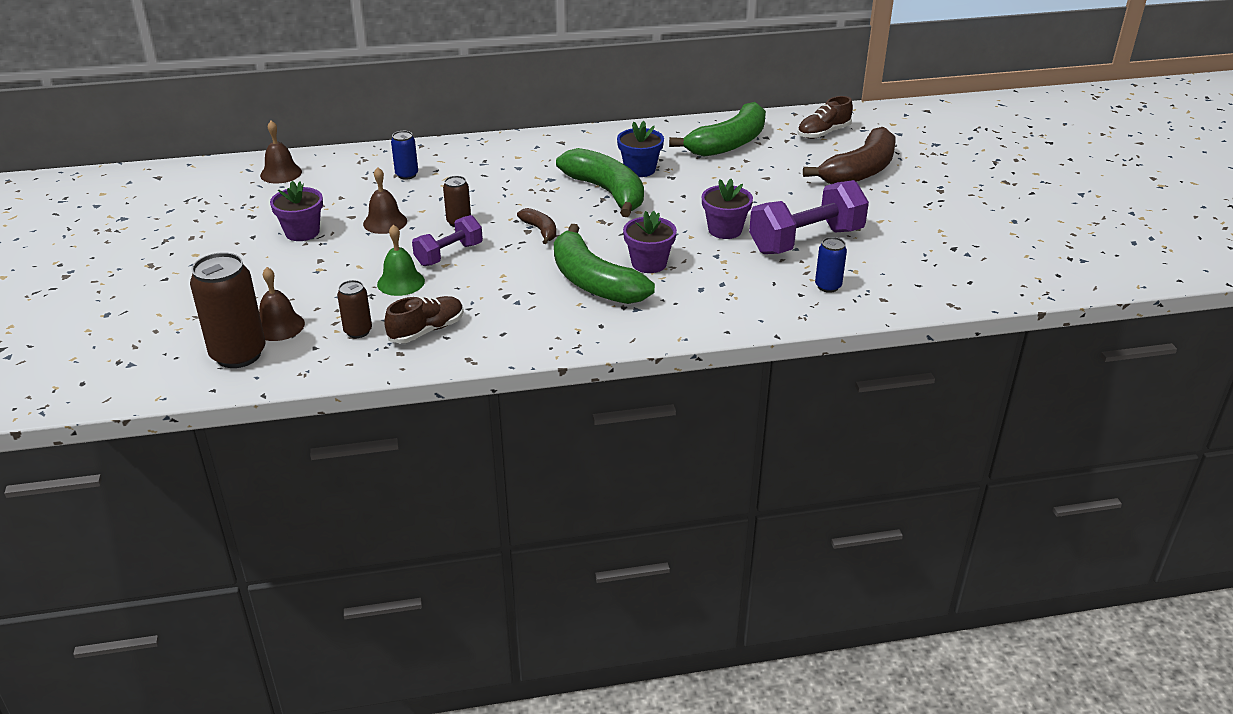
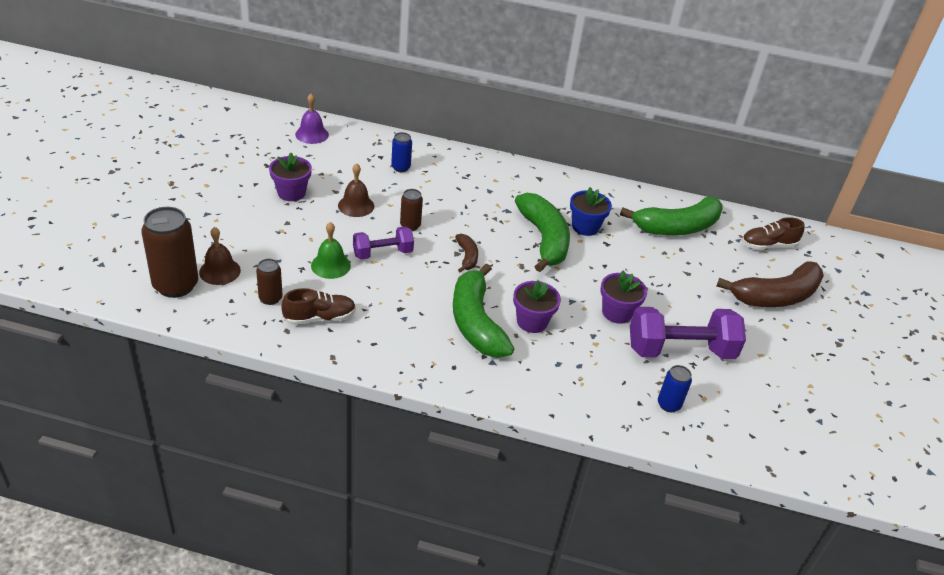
camera: 20 degrees right, 5 degrees up
brown bell [260,121,302,183] -> purple bell [295,94,329,144]

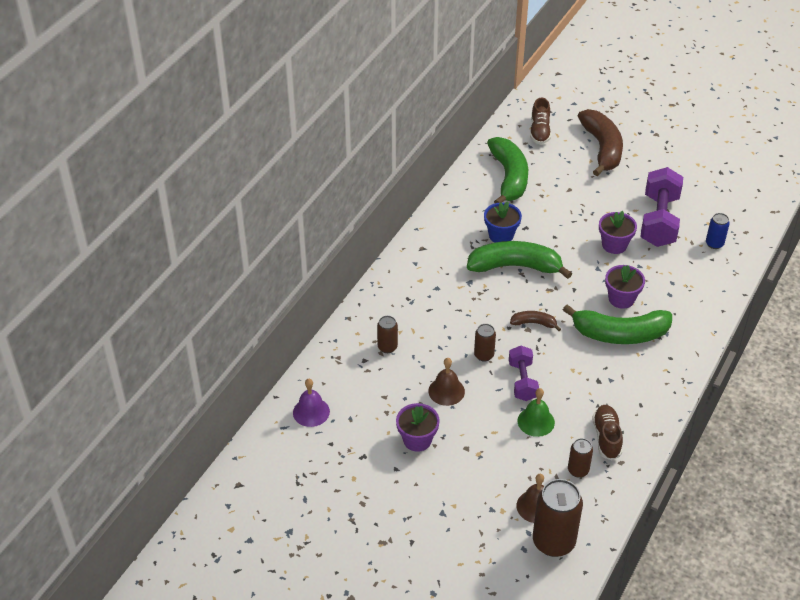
camera: 70 degrees left, 5 degrees up
blue can [391,132,412,172] -> brown can [377,316,398,353]

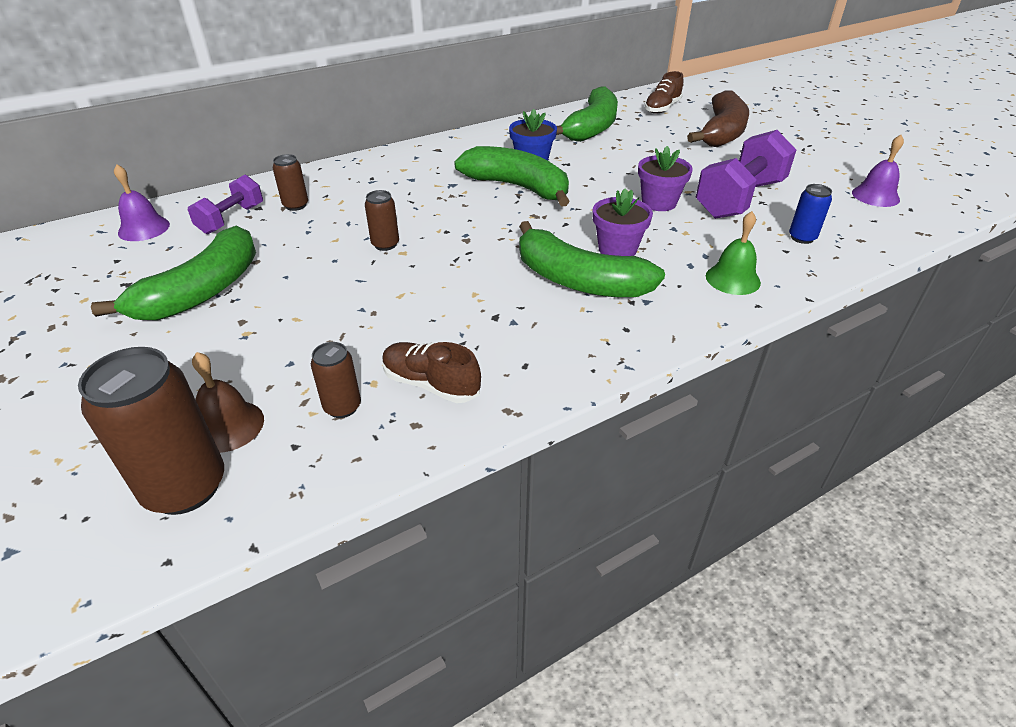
camera: 30 degrees right, 5 degrees down
purple flower pot [396,403,440,452] -> green banana [91,226,256,321]
brown bell [428,358,465,406] -> none
purple dumbbell [509,346,539,401] -> purple dumbbell moved to [188,175,263,234]
brown banana [510,311,561,331] -> none
green bell [518,388,555,437] -> green bell moved to [706,211,761,295]
brown shoe [592,405,623,460] -> brown shoe turned 90 degrees counterclockwise [382,342,481,403]
none -> purple bell [852,135,904,207]

